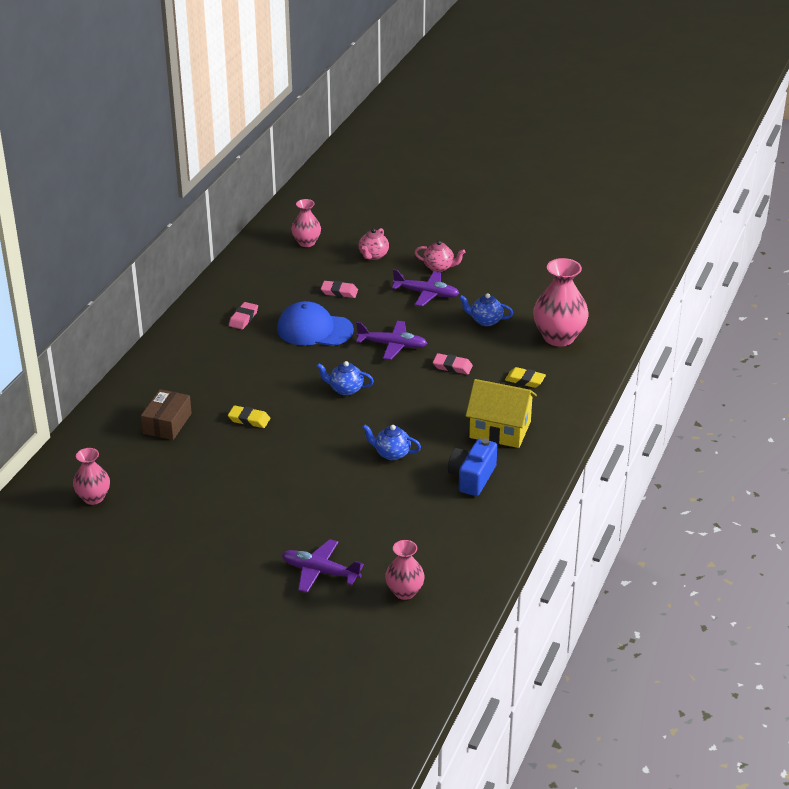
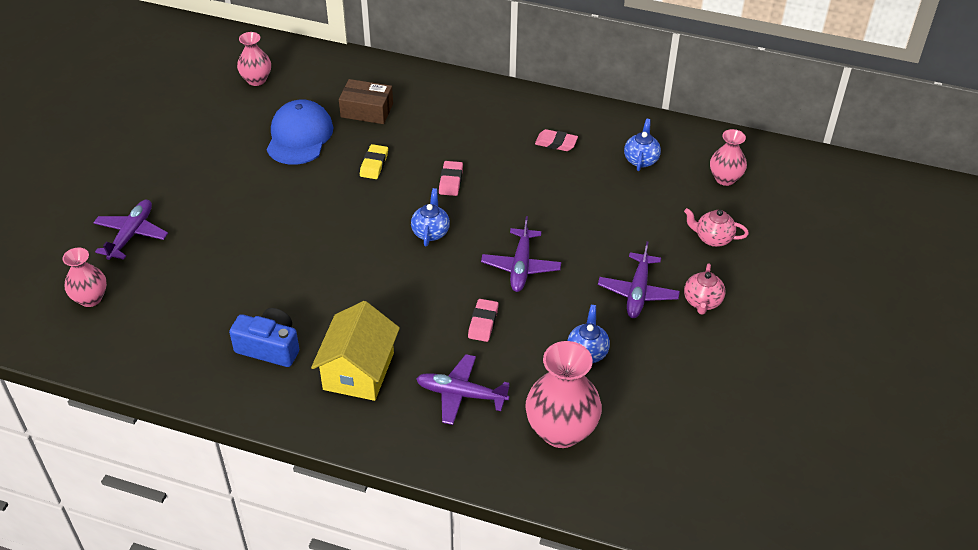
camera: 85 degrees right, 10 degrees up
blue cap [277,301,354,346] -> blue cap moved to [267,100,333,165]
pink eraser [321,281,358,298] -> pink eraser moved to [439,161,463,196]
blue teapot [362,425,421,460] -> blue teapot moved to [624,119,661,171]
yellow eraser [505,367,546,388] -> purple plane [416,354,510,425]

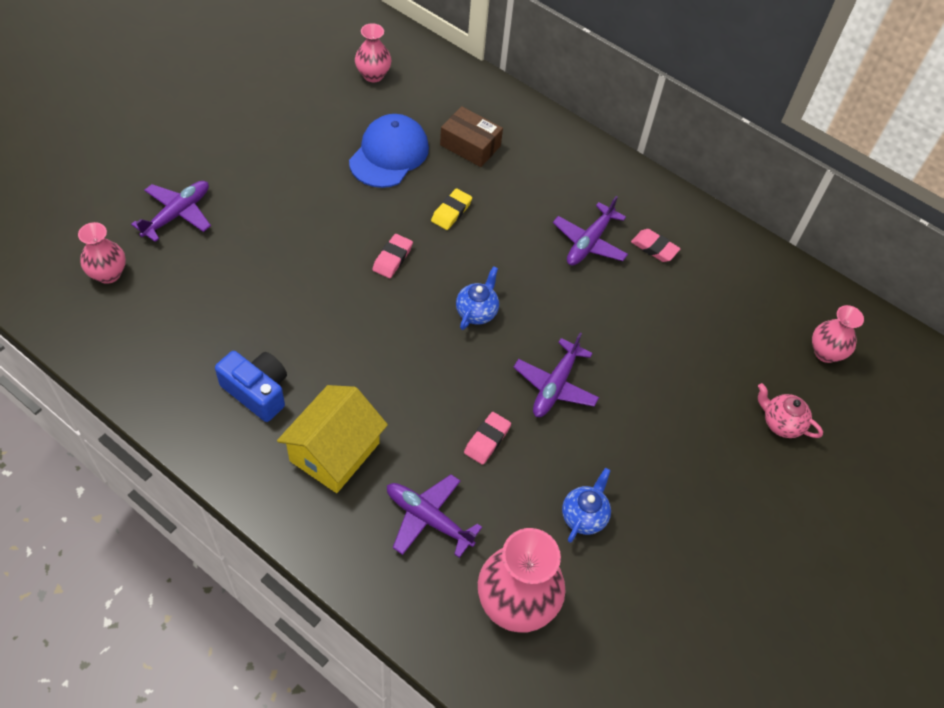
camera: 15 degrees right, 10 degrees up
pink eraser [439,161,463,196] -> pink eraser moved to [372,234,413,278]
purple plane [598,241,680,318] -> purple plane moved to [553,196,628,265]
blue teapot [624,119,661,171] -> none
pink teapot [684,263,725,315] -> none

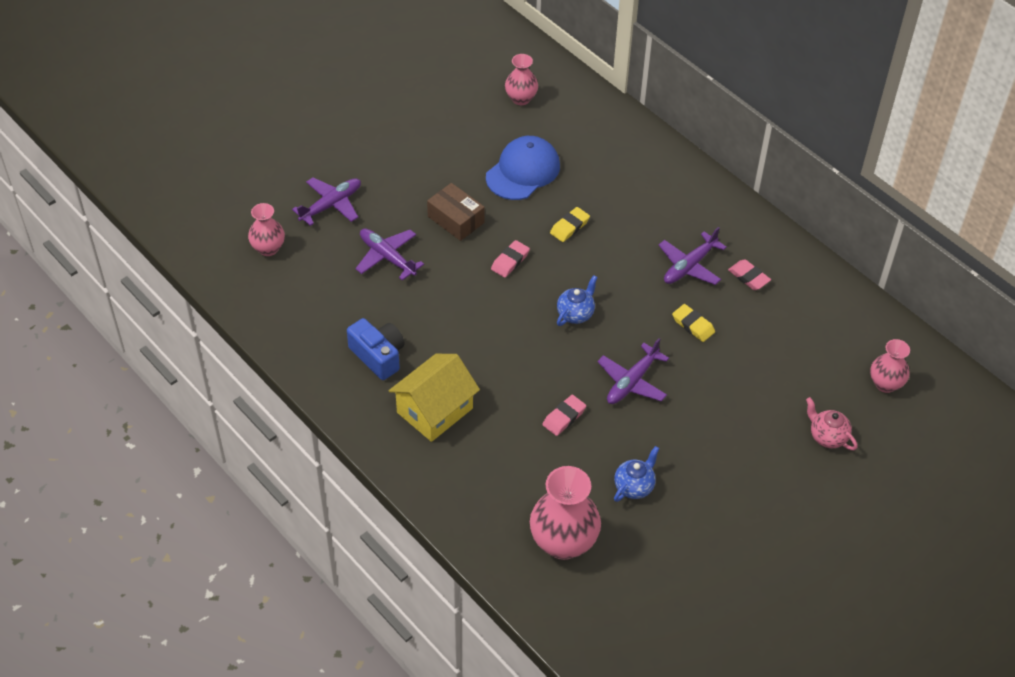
camera: 15 degrees right, 5 degrees down
purple plane [387,474,482,558] -> purple plane moved to [355,229,424,281]
brown box [440,106,503,167] -> brown box moved to [427,183,485,241]
none -> yellow eraser [672,304,715,342]

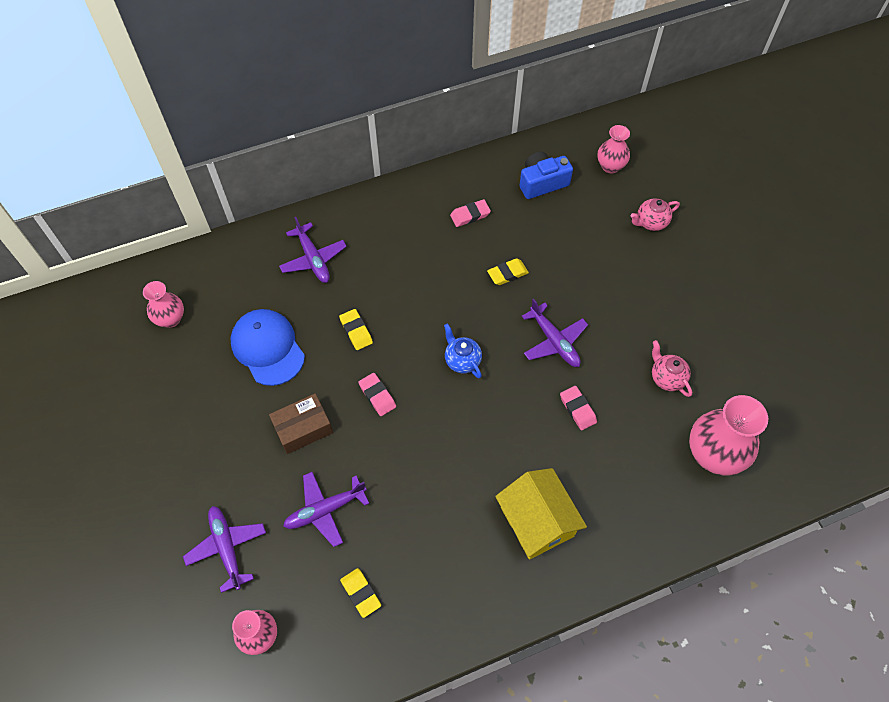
camera: 70 degrees left, 10 degrees up
blue camera [347,318,405,380] -> blue camera moved to [520,152,573,199]
blue teapot [614,446,659,502] -> pink teapot [652,340,692,397]
purple plane [659,227,727,285] -> purple plane moved to [279,217,347,283]
none -> yellow eraser [340,568,381,618]

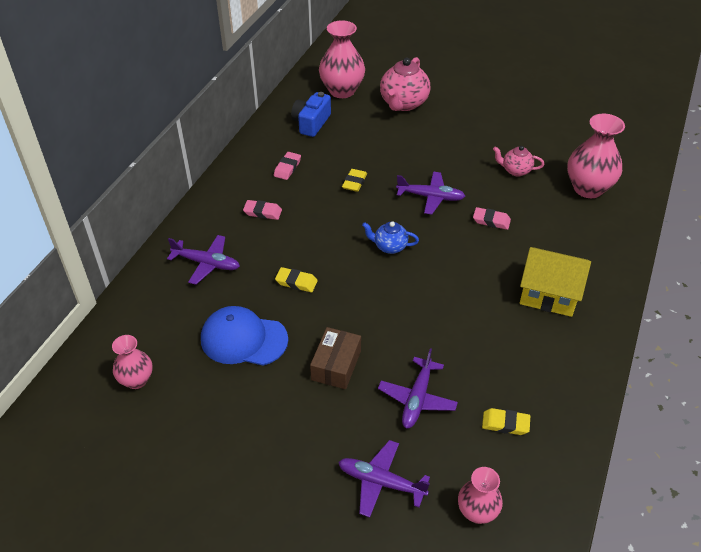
camera: 45 degrees left, 15 degrees down
pink eraser [358,373,396,416] -> pink eraser moved to [243,200,282,220]
pink vase [597,125,630,173] -> pink vase [319,20,365,98], size x1.70
pink teapot [631,198,680,231] -> pink teapot [380,57,430,111], size x1.79

